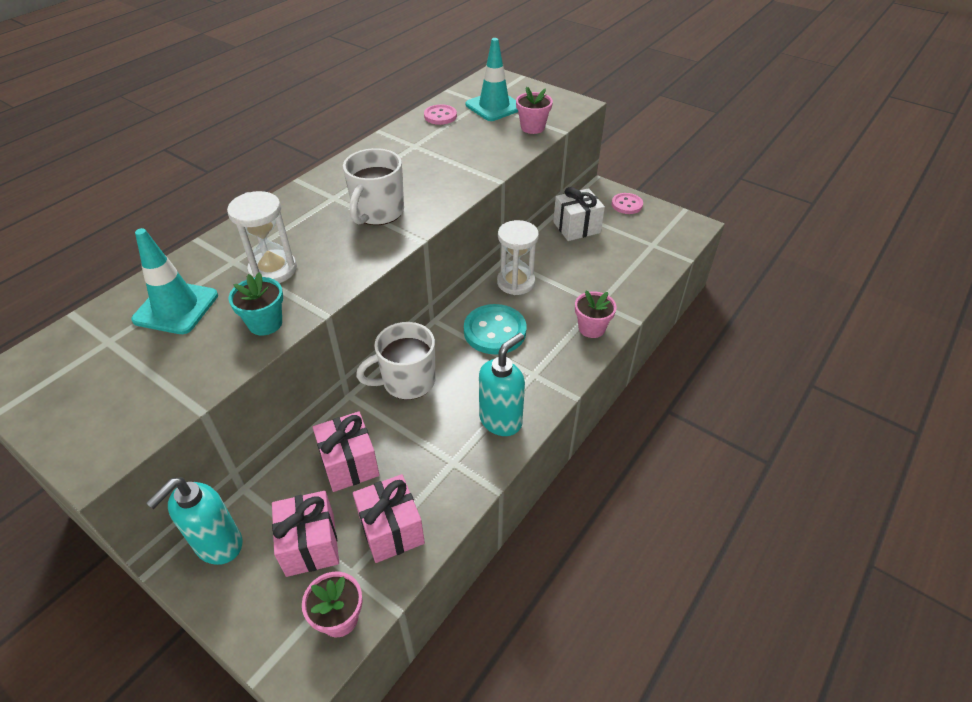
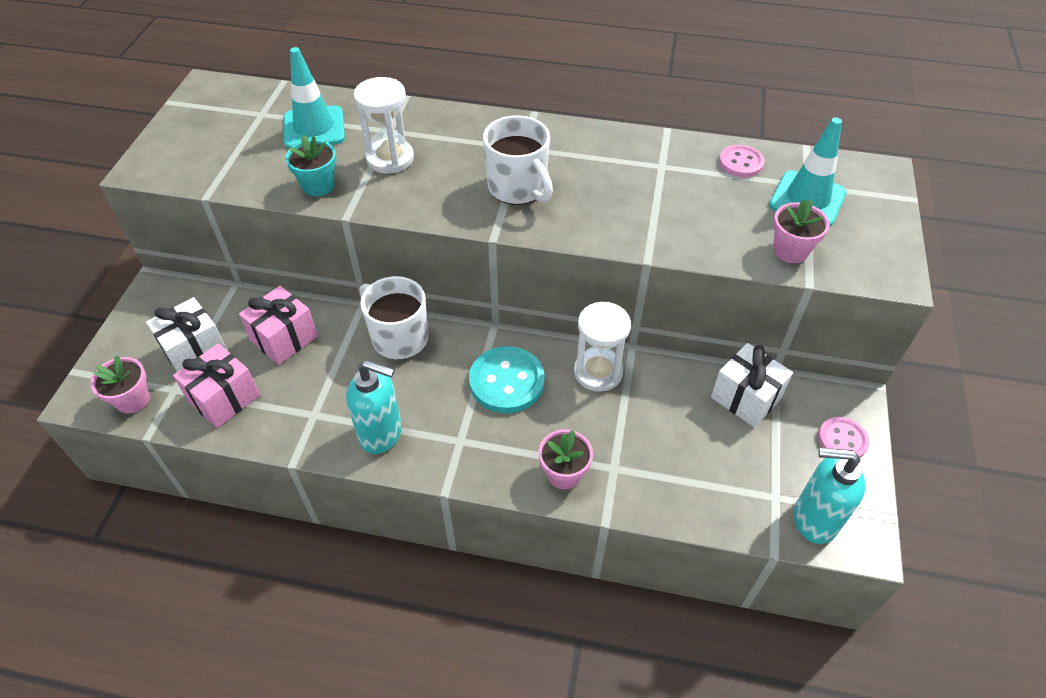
camera: 65 degrees right, 5 degrees up
turquoise soap dispenser [146,477,243,565] -> turquoise soap dispenser moved to [794,448,865,544]
pink gift [272,491,339,577] -> white gift [146,297,228,372]
white mug [343,148,404,225] -> white mug turned 120 degrees counterclockwise [483,115,553,205]

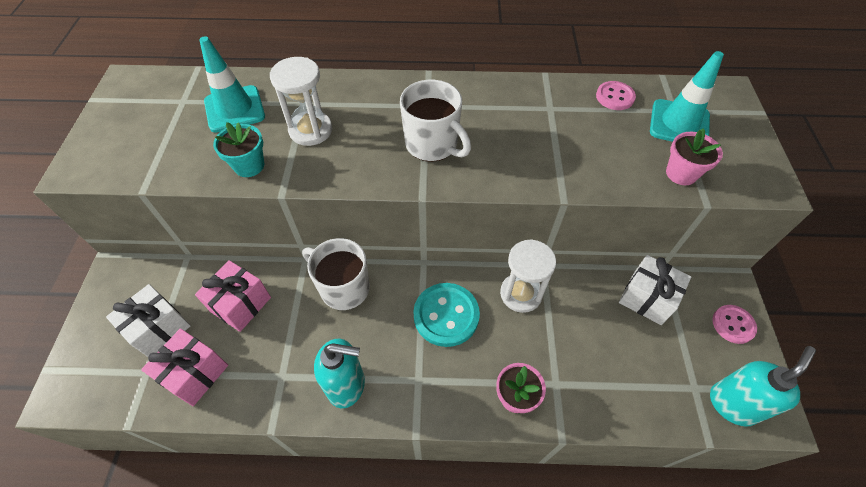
camera: 10 degrees left, 5 degrees up
pink flower pot [90,355,150,414] -> none
turquoise soap dispenser [794,448,865,544] -> turquoise soap dispenser turned 135 degrees clockwise [710,346,816,427]

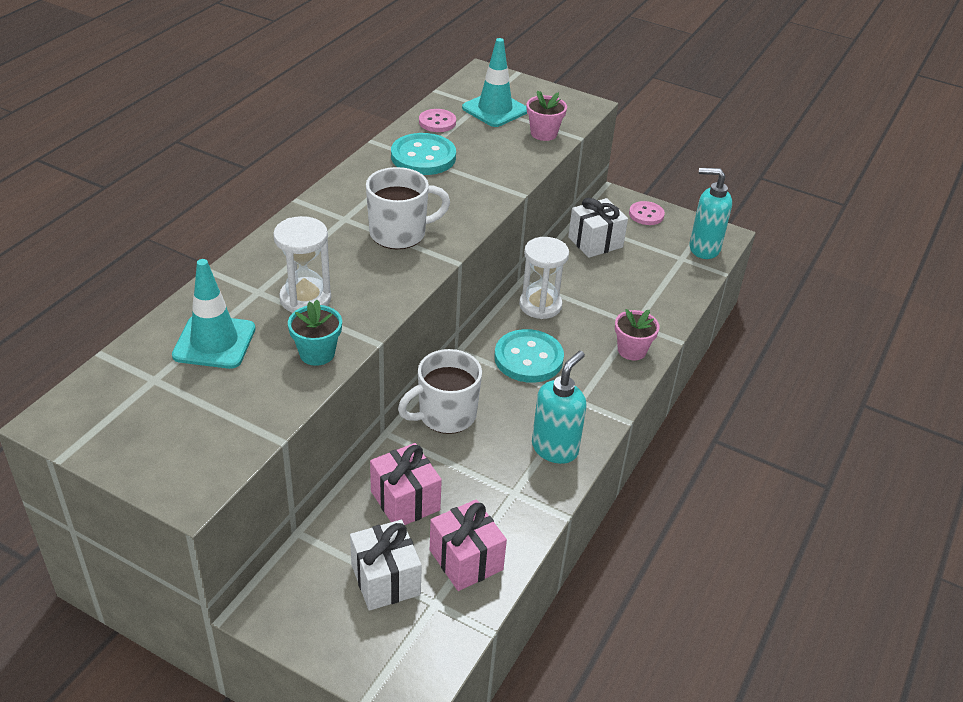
camera: 65 degrees left, 15 degrees down
turquoise soap dispenser [710,346,816,427] -> turquoise soap dispenser turned 60 degrees counterclockwise [690,168,732,259]
none -> turquoise button [391,133,456,175]

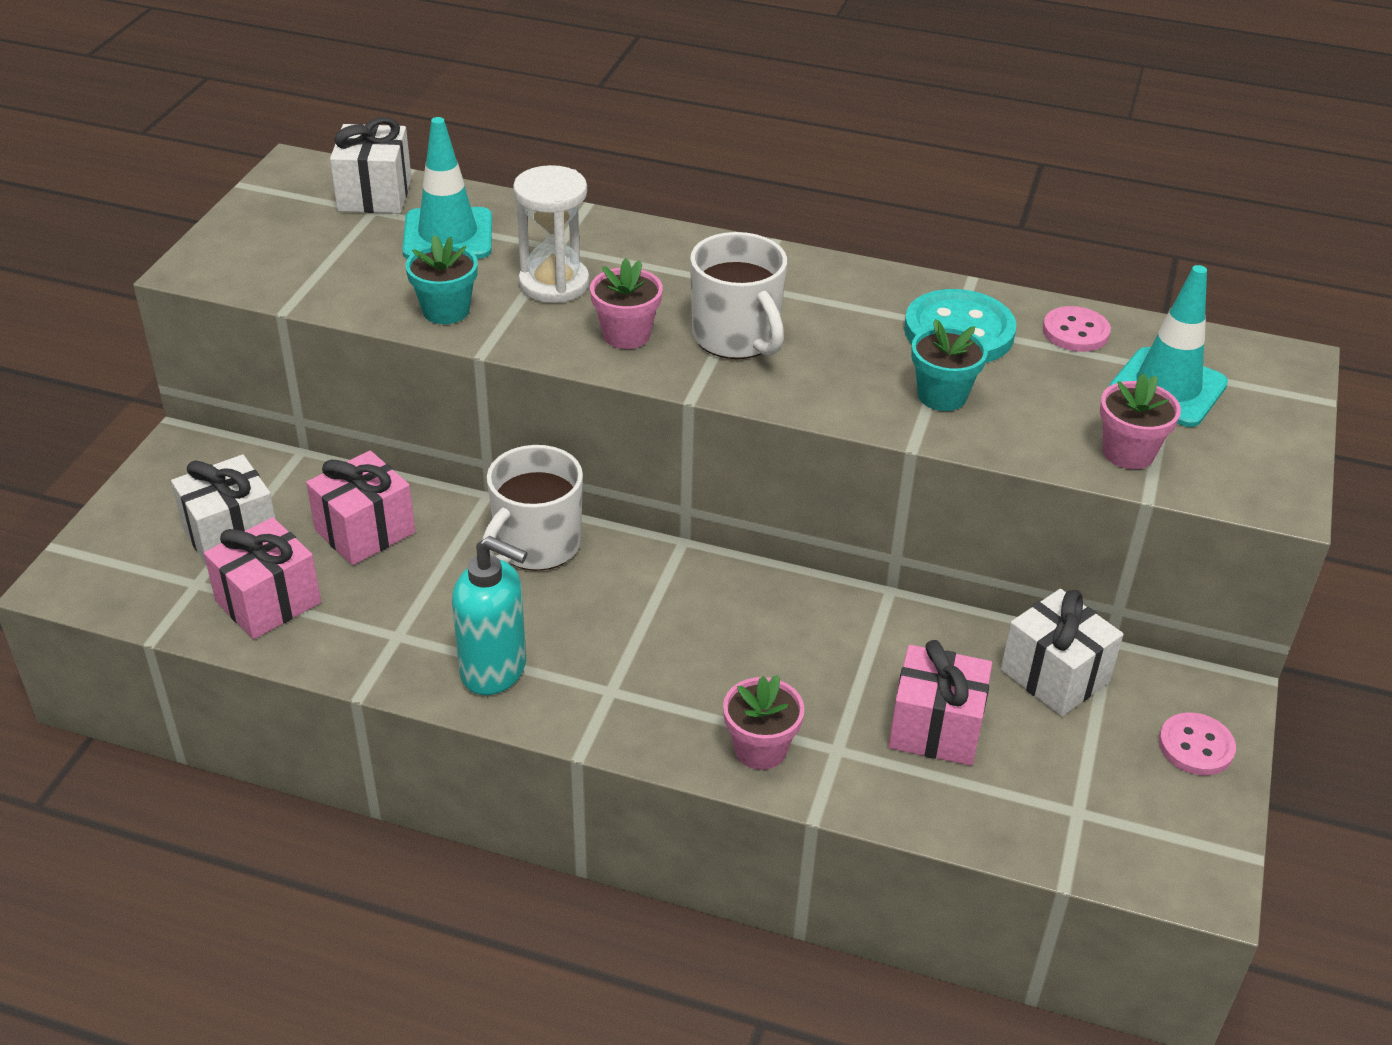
camera: 80 degrees right, 0 degrees up
white mug [398,349,482,434] -> white mug turned 105 degrees counterclockwise [482,445,583,571]
turquoise button [494,329,564,383] -> none
white hourglass [519,237,569,319] -> none
turquoise soap dispenser [690,168,732,259] -> none
none -> white gift [330,117,411,213]
none -> pink flower pot [590,258,663,349]
none -> pink gift [888,640,992,766]
none -> turquoise flower pot [911,319,988,411]

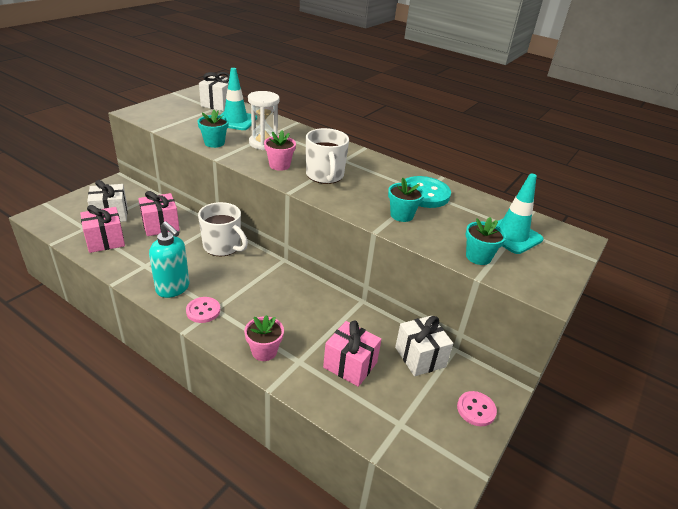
camera: 15 degrees right, 5 degrees down
white mug [482,445,583,571] -> white mug turned 105 degrees counterclockwise [198,202,248,256]
pink button [1043,306,1111,352] -> pink button moved to [186,297,220,323]
pink flower pot [1100,373,1181,469] -> turquoise flower pot [465,217,506,265]

